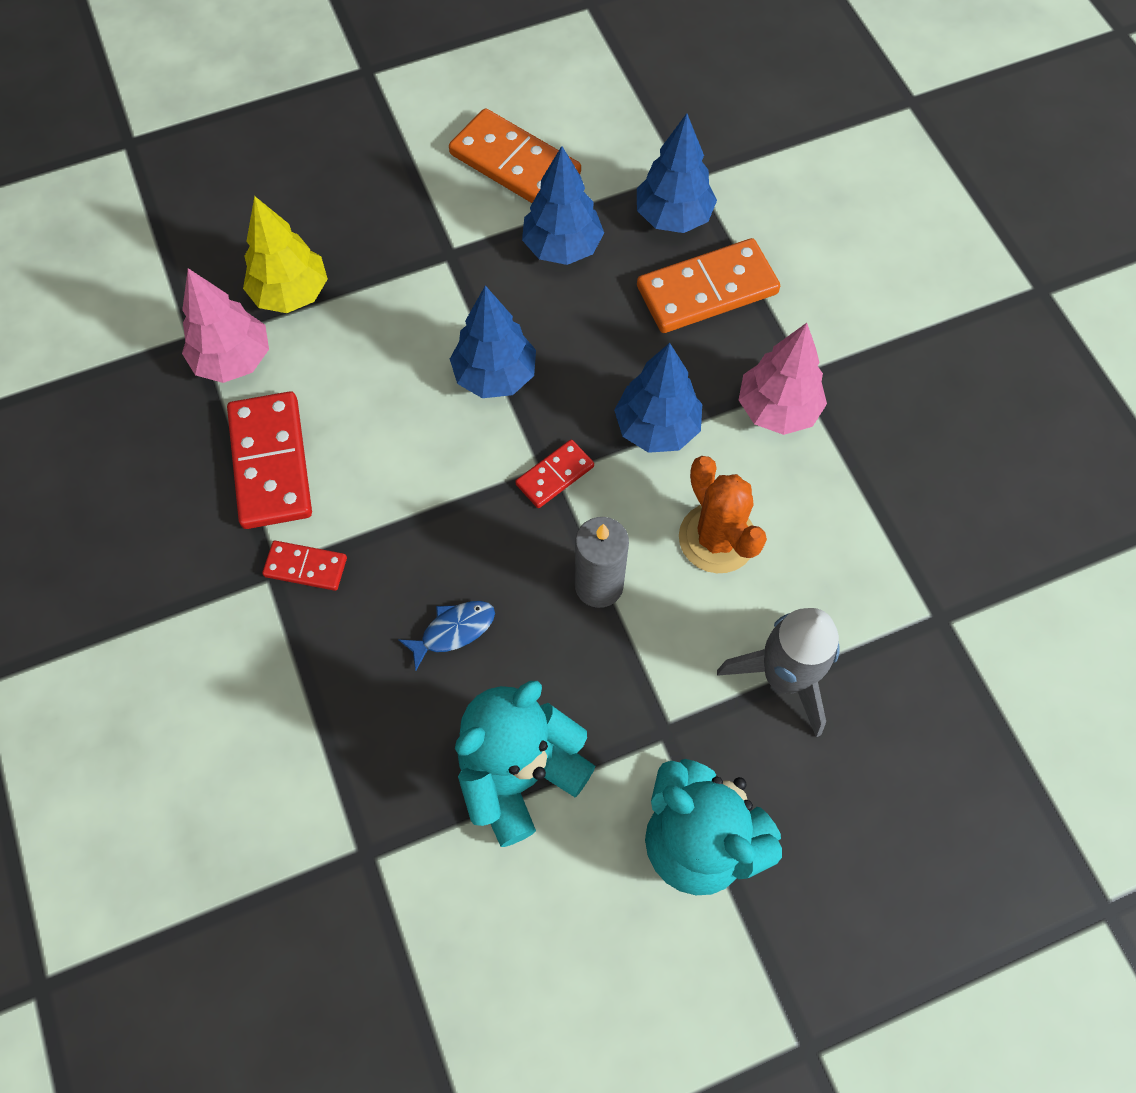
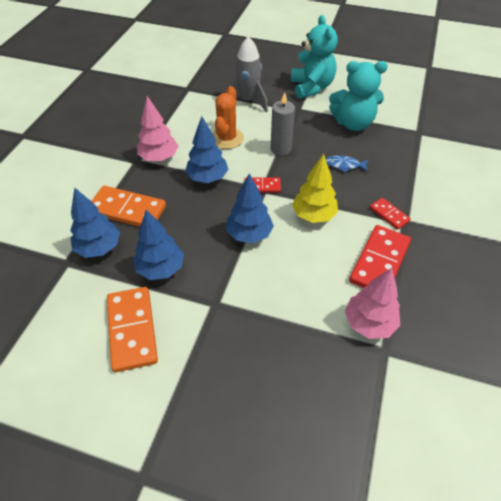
camera: 140 degrees left, 15 degrees down
yellow tree [243,196,328,313] -> yellow tree moved to [292,154,338,223]

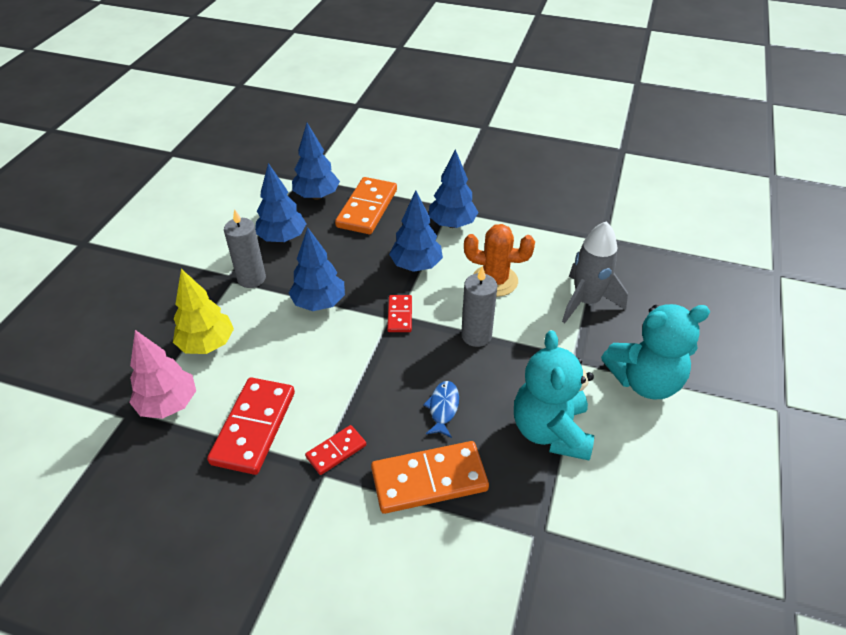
camera: 90 degrees right, 5 degrees down
orange domino [107,287,158,372] -> orange domino moved to [371,441,489,514]
pink tree [137,96,178,161] -> blue tree [429,149,479,228]
yellow tree [292,154,338,223] -> yellow tree moved to [173,269,234,354]
red domino [349,225,411,288] -> red domino turned 75 degrees clockwise [207,377,295,475]
none -> grey candle [224,209,266,288]

